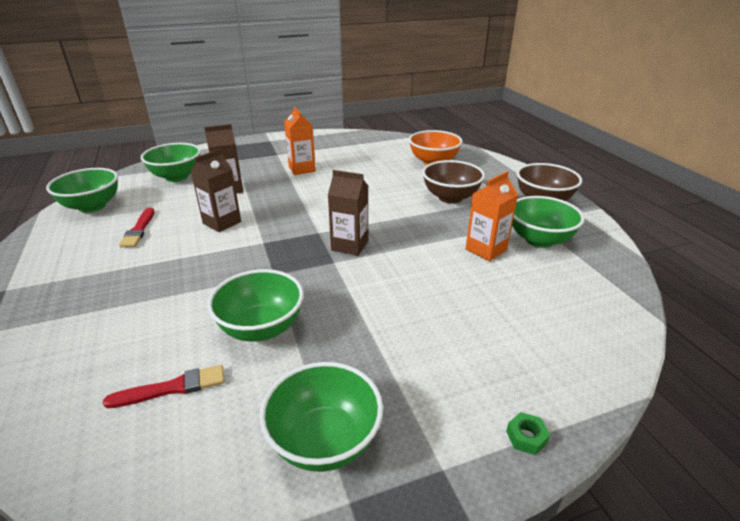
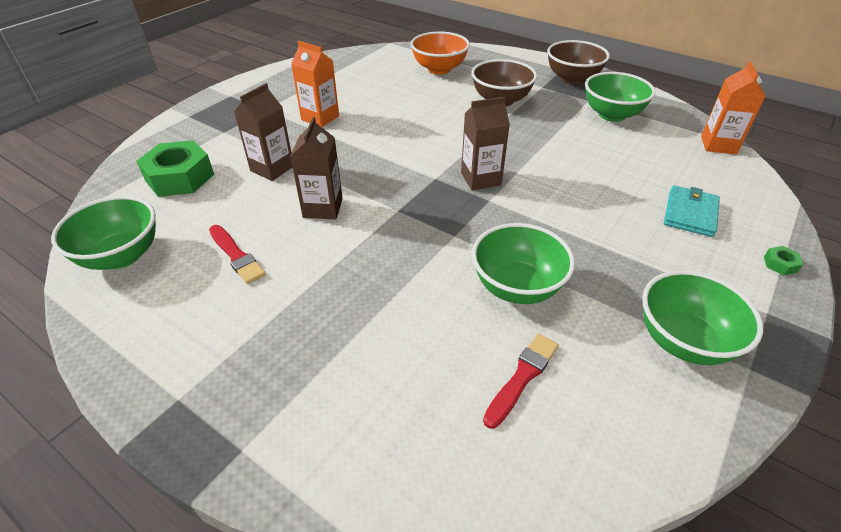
camera: 35 degrees left, 10 degrees up
green bowl [141,143,201,182] -> green nut [136,140,214,197]
orange carton [466,171,518,261] -> orange carton moved to [701,62,766,155]
none -> turquoise wallet [664,185,720,237]

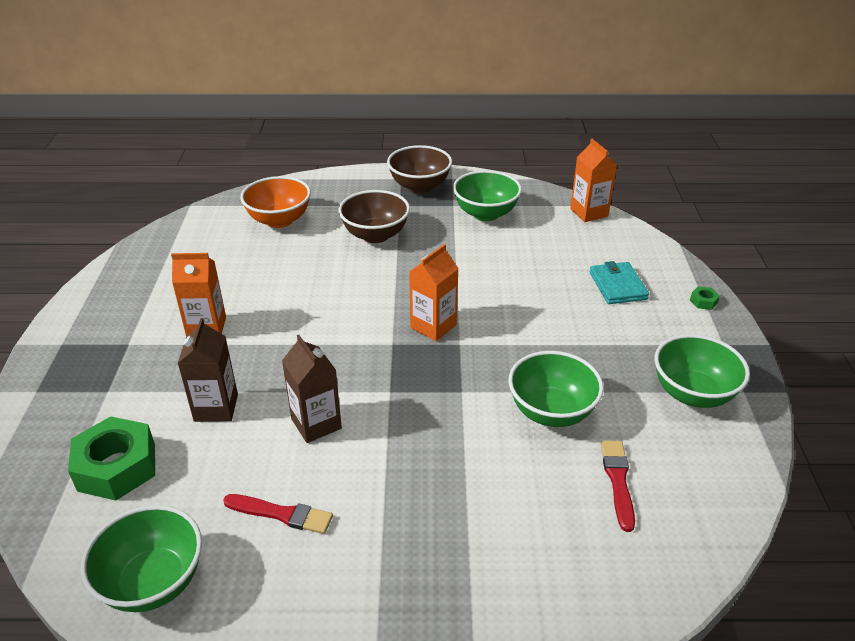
camera: 35 degrees left, 5 degrees down
brown carton [461,97,510,191] -> orange carton [409,244,459,341]

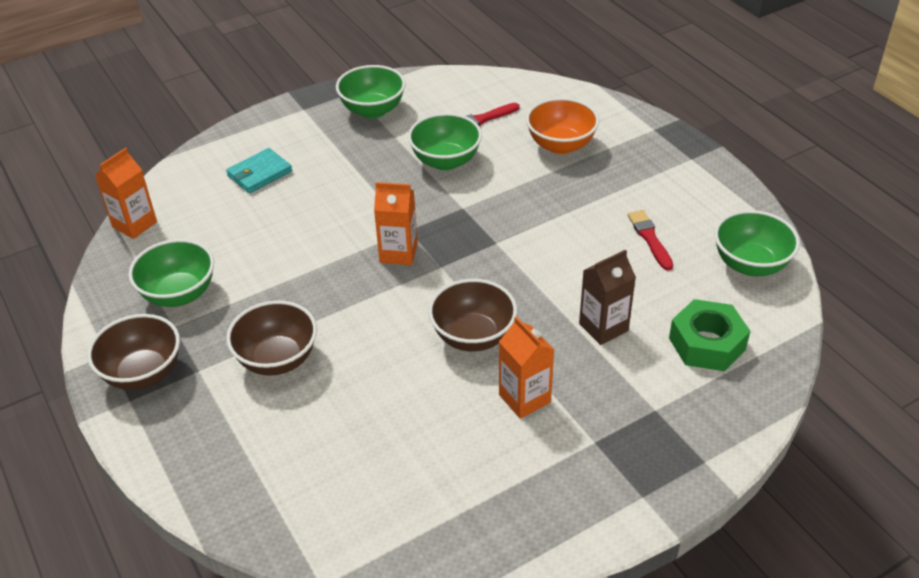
camera: 120 degrees left, 5 degrees up
orange bowl [240,176,311,228] -> orange bowl moved to [526,98,599,154]
brown carton [282,335,342,443] -> none
green nut [690,286,720,310] -> none
none -> brown bowl [428,279,517,351]

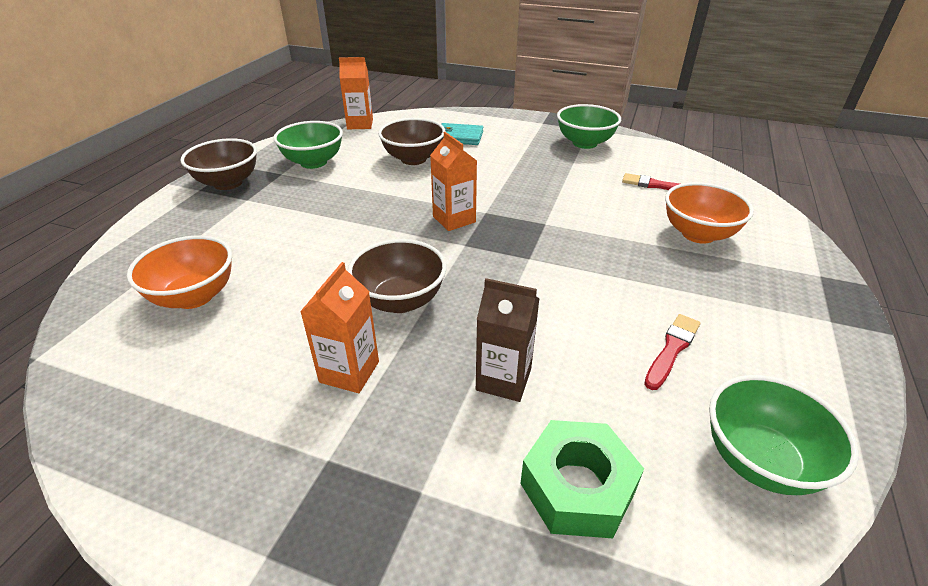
camera: 50 degrees right, 5 degrees down
brown bowl [226,301,317,376] -> brown bowl moved to [378,118,445,165]
green bowl [408,113,482,170] -> none
none -> orange bowl [127,236,232,309]

